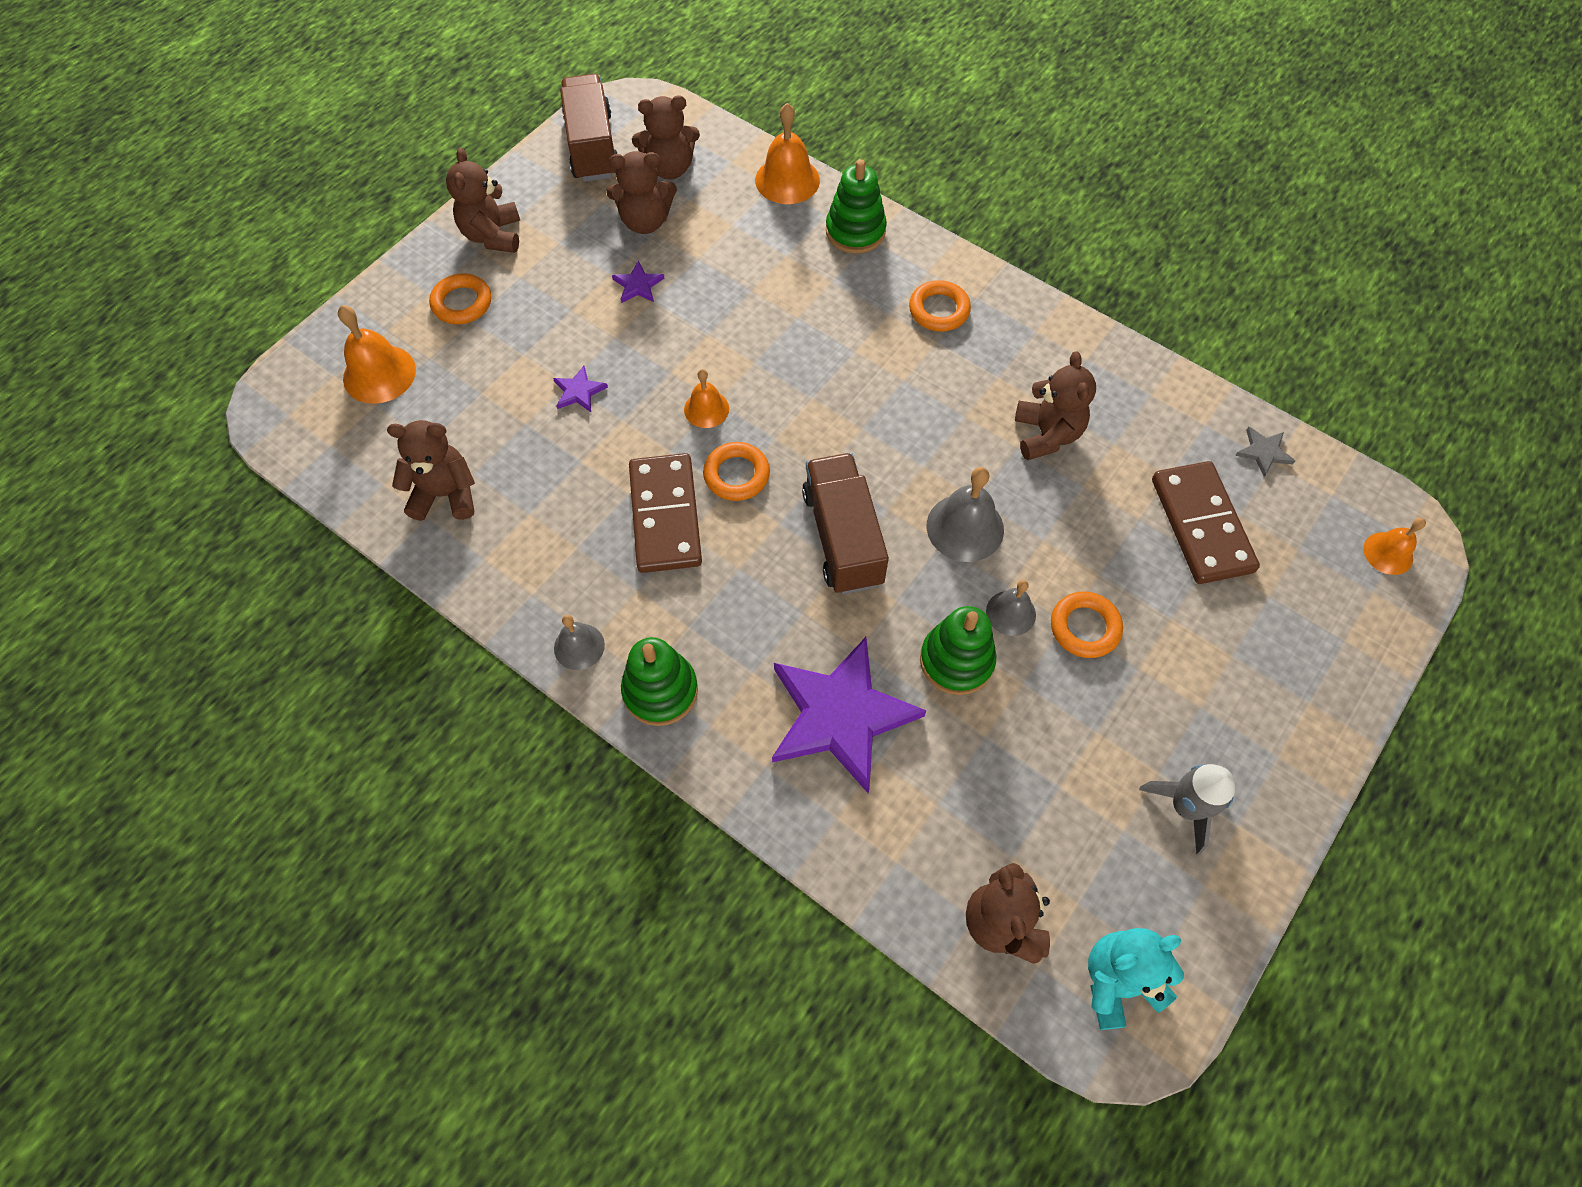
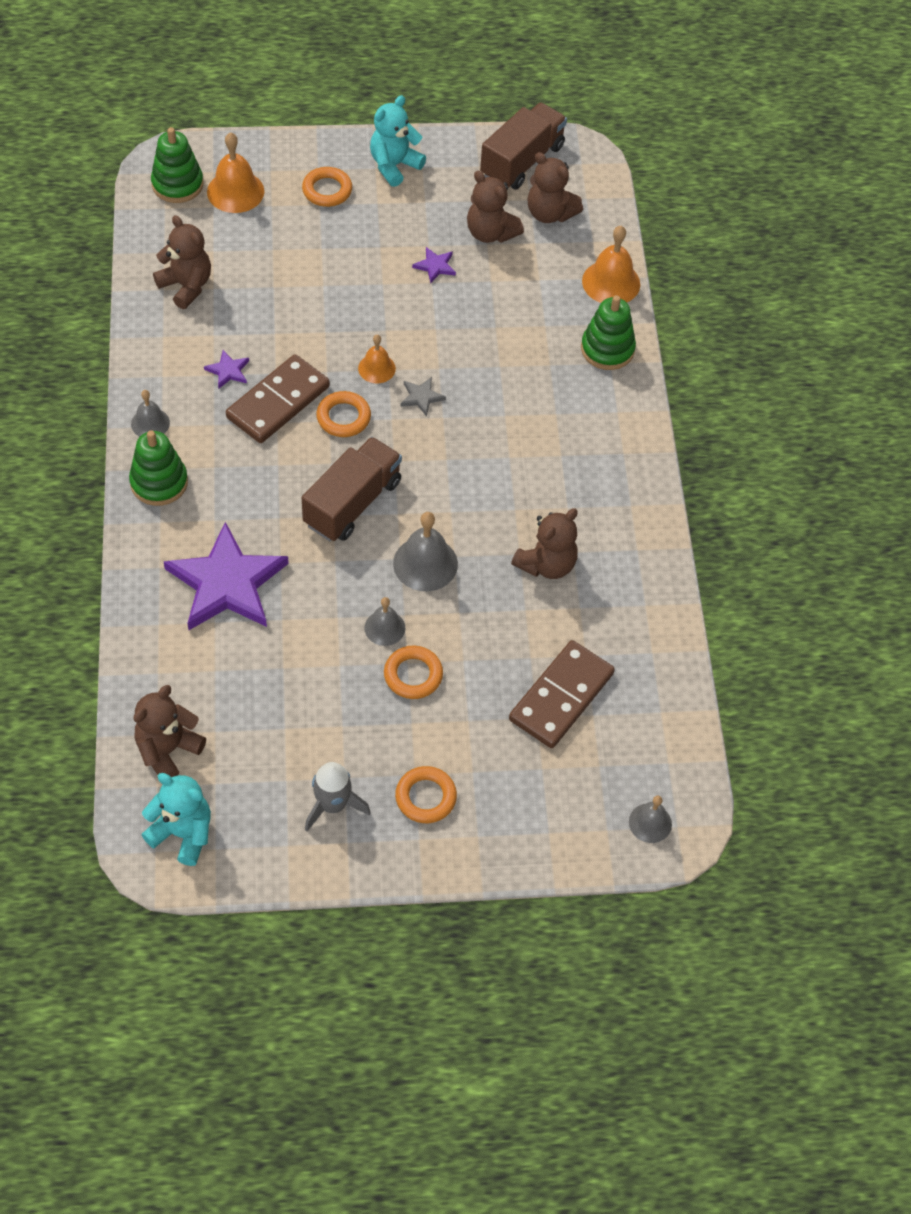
camera: 45 degrees right, 5 degrees down
brown teddy bear [446,148,520,253] -> turquoise teddy bear [370,95,426,187]
purple star [553,366,608,412] -> purple star moved to [204,350,249,388]
orange ring [909,280,971,332] -> orange ring moved to [395,766,457,823]
green stacking toy [920,606,996,695] -> green stacking toy moved to [151,127,203,203]
grey star [1235,427,1295,477] -> grey star moved to [400,377,446,416]
orange bell [1363,518,1426,575] -> grey bell [629,796,672,843]

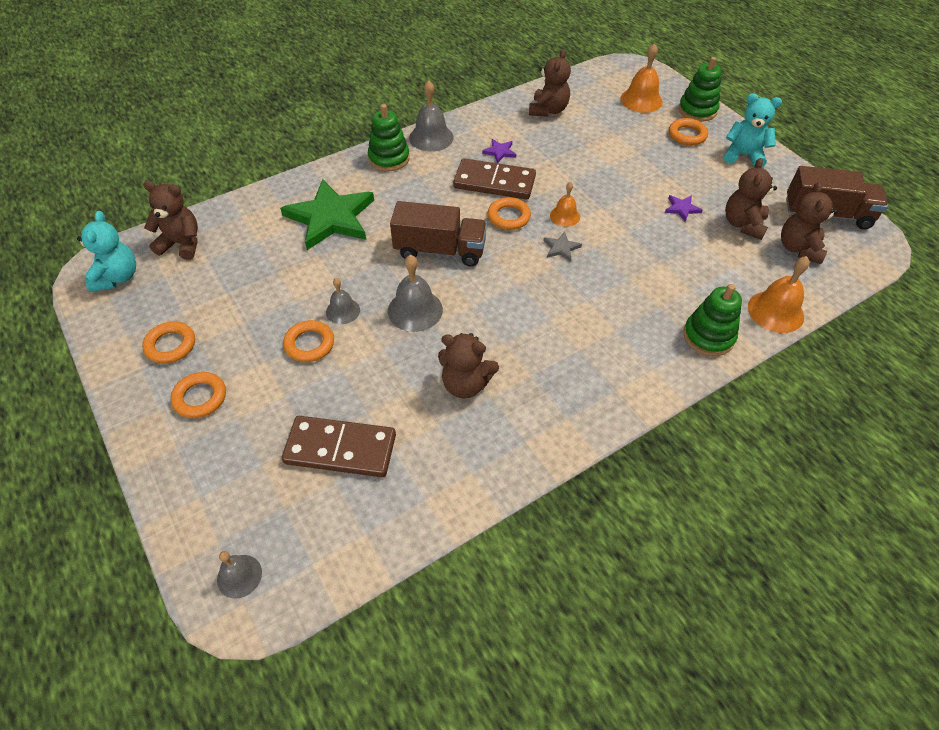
camera: 65 degrees right, 5 degrees down
grey bell [131,390,170,437] -> grey bell [409,80,454,152], size x1.62
green stacking toy [151,127,203,203] -> green stacking toy moved to [679,57,722,121]
purple star [164,522,289,630] -> green star [280,179,374,250]
grey rocket [305,762,371,831] -> orange ring [142,321,195,364]

